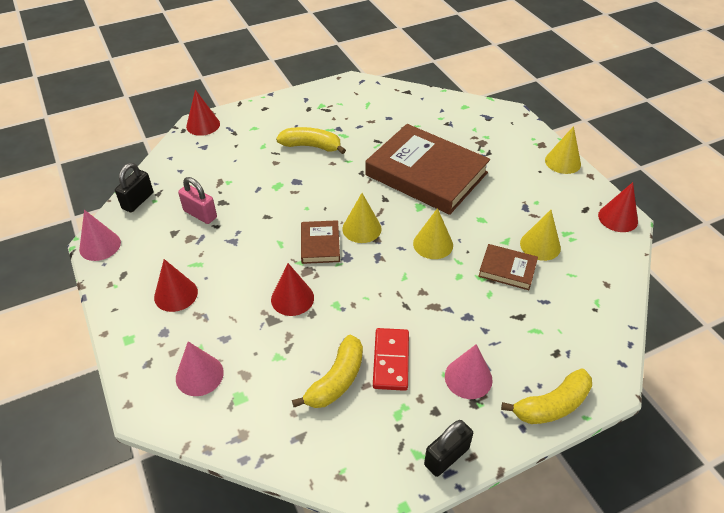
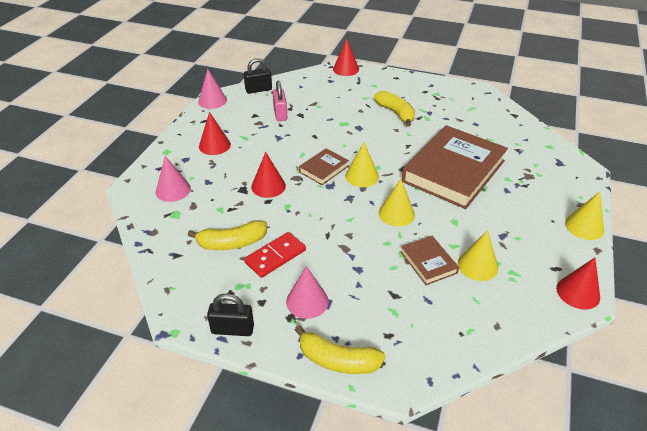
camera: 45 degrees right, 5 degrees down
brown book [365,124,490,215] -> brown book turned 45 degrees clockwise [402,125,508,209]

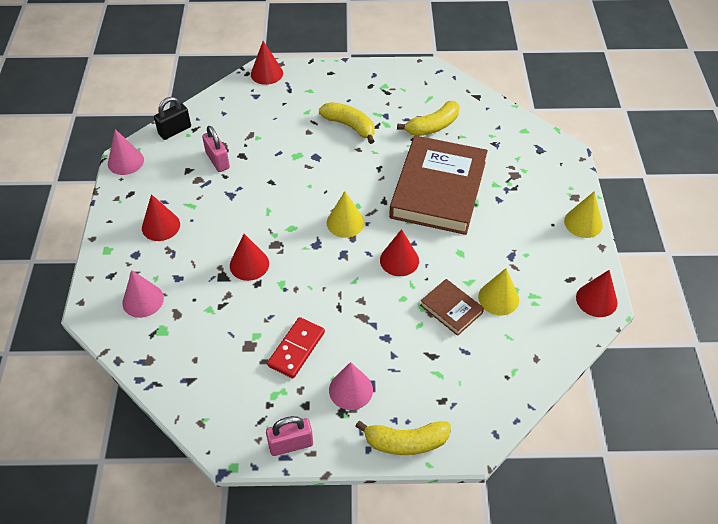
camera: 20 degrees left, 10 degrees up
yellow banana [188,220,267,250] -> yellow banana moved to [397,101,459,136]
black padlock [207,294,254,336] -> pink padlock [266,416,313,456]
brown book [299,148,349,185] -> none
yellow cone [378,179,415,227] -> red cone [380,229,419,276]

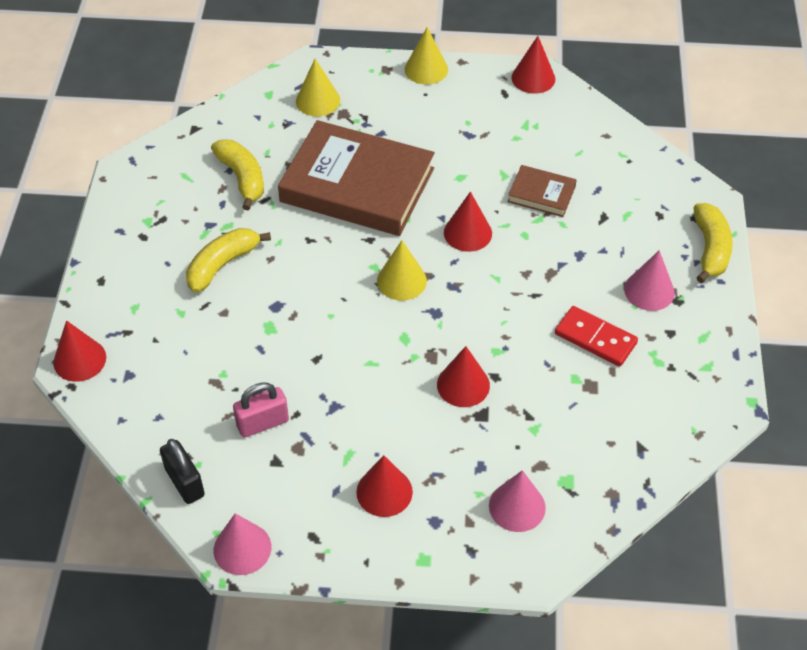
camera: 85 degrees left, 0 degrees up
pink padlock [266,416,313,456] -> none
brown book [420,279,484,336] -> brown book turned 60 degrees clockwise [508,165,577,217]
yellow cone [478,268,519,315] -> yellow cone moved to [296,59,340,116]

